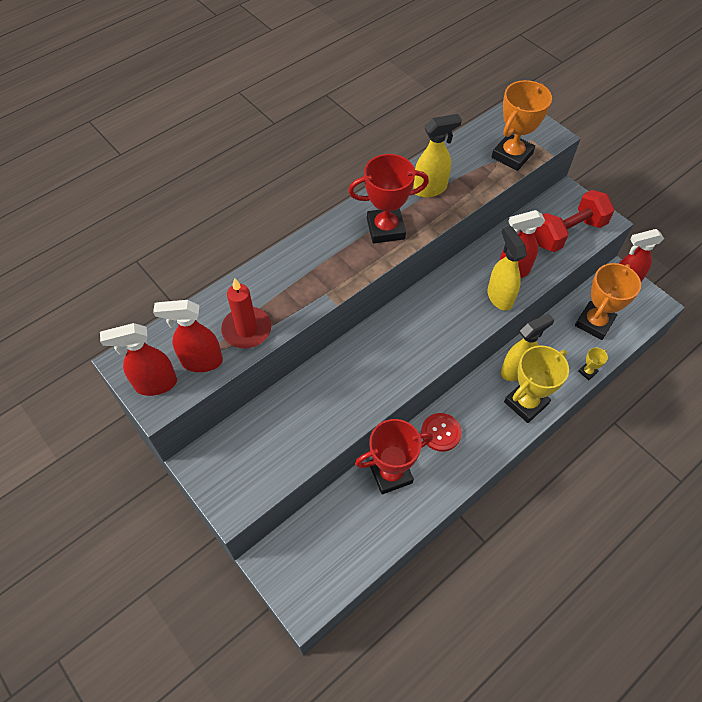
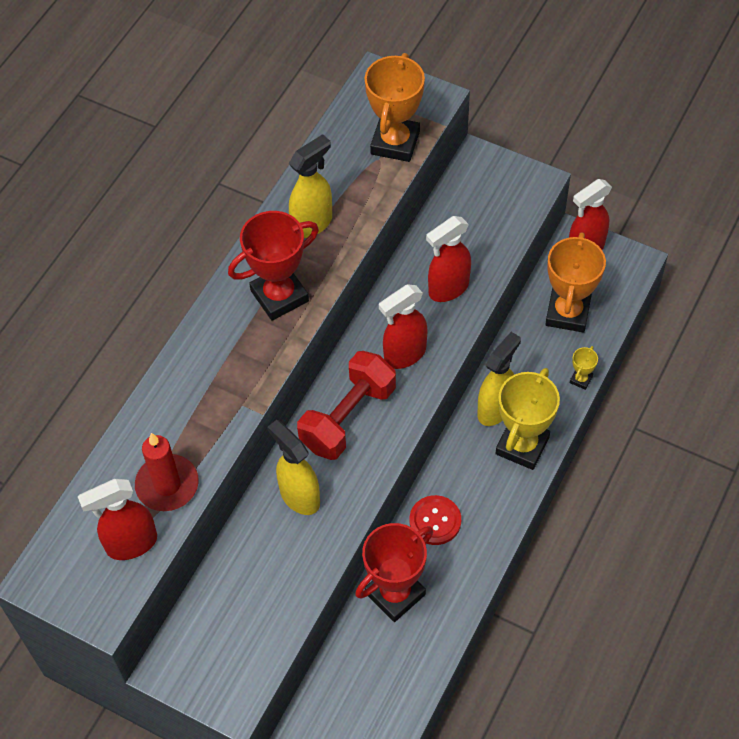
camera: 20 degrees left, 0 degrees up
red spray bottle [100,323,177,396] -> red spray bottle moved to [379,285,428,369]
yellow spray bottle [487,226,527,311] -> yellow spray bottle moved to [267,420,320,515]
red dumbbell [534,190,615,252] -> red dumbbell moved to [297,351,396,460]

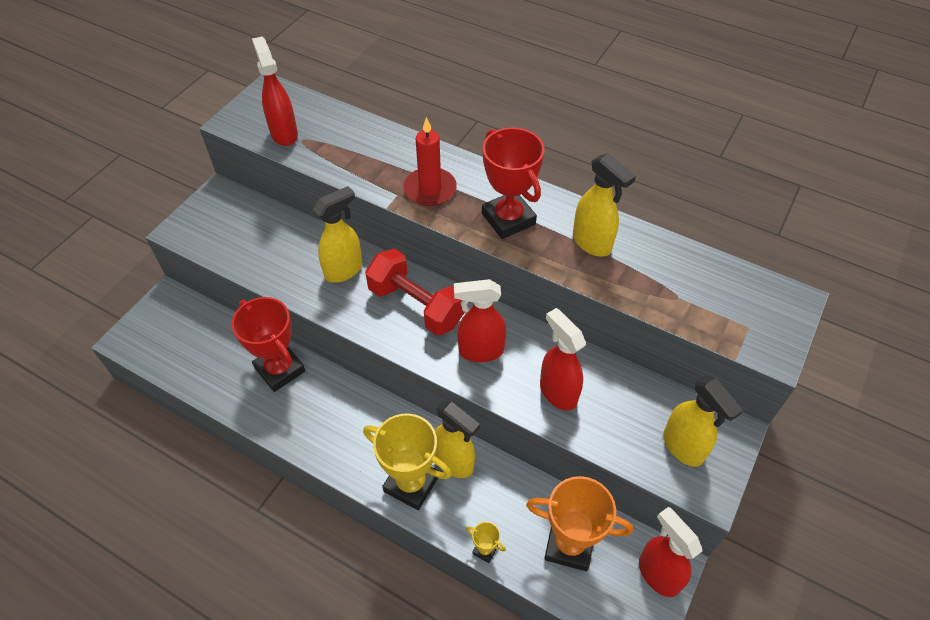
camera: 90 degrees right, 5 degrees down
red candle [135,433,199,511] -> red candle moved to [404,117,457,206]
orange trophy [365,53,425,162] -> none
red spray bottle [379,285,428,369] -> red spray bottle turned 60 degrees counterclockwise [454,279,506,362]
red button [409,495,461,545] -> none
none -> yellow spray bottle [663,375,743,467]

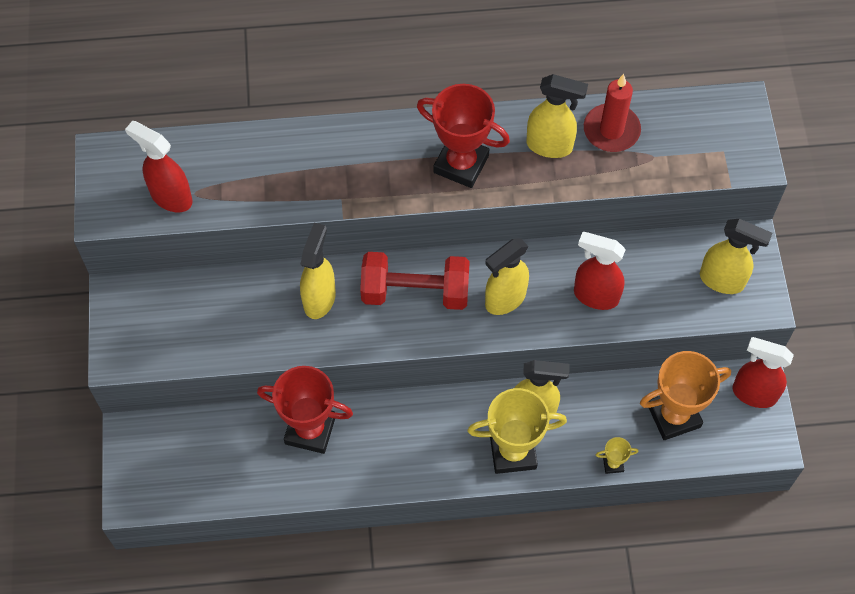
camera: 35 degrees left, 10 degrees up
red candle [404,117,457,206] -> red candle moved to [584,74,641,152]
red spray bottle [454,279,506,362] -> yellow spray bottle [485,238,529,315]

